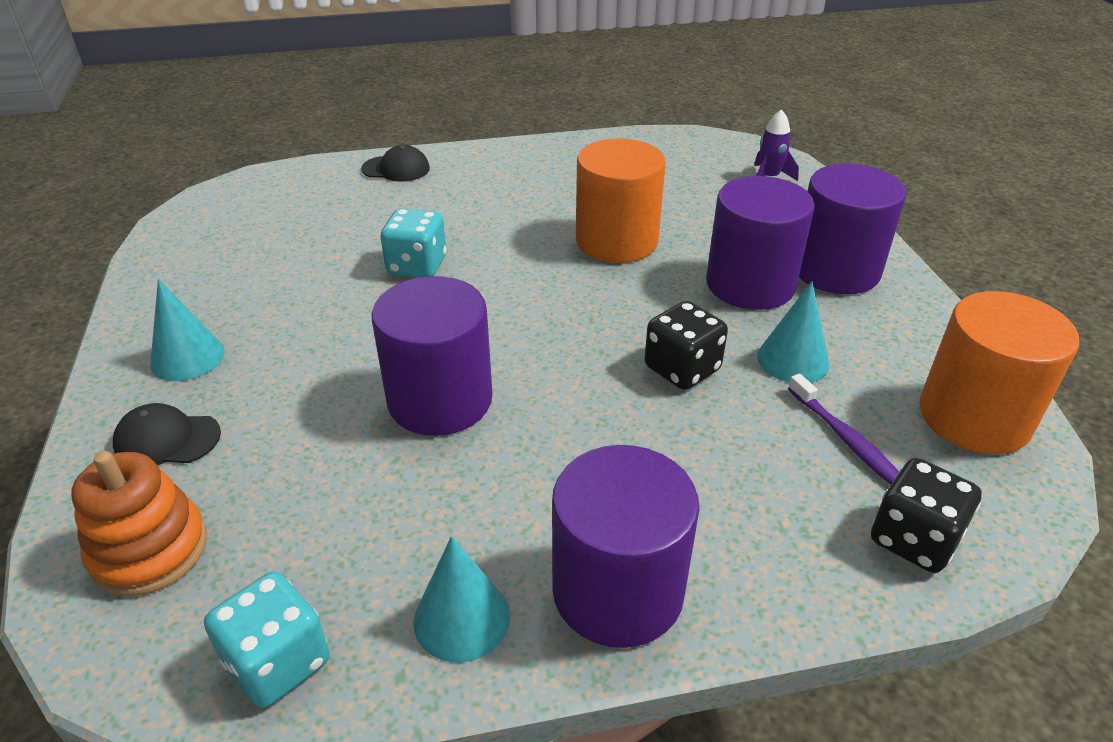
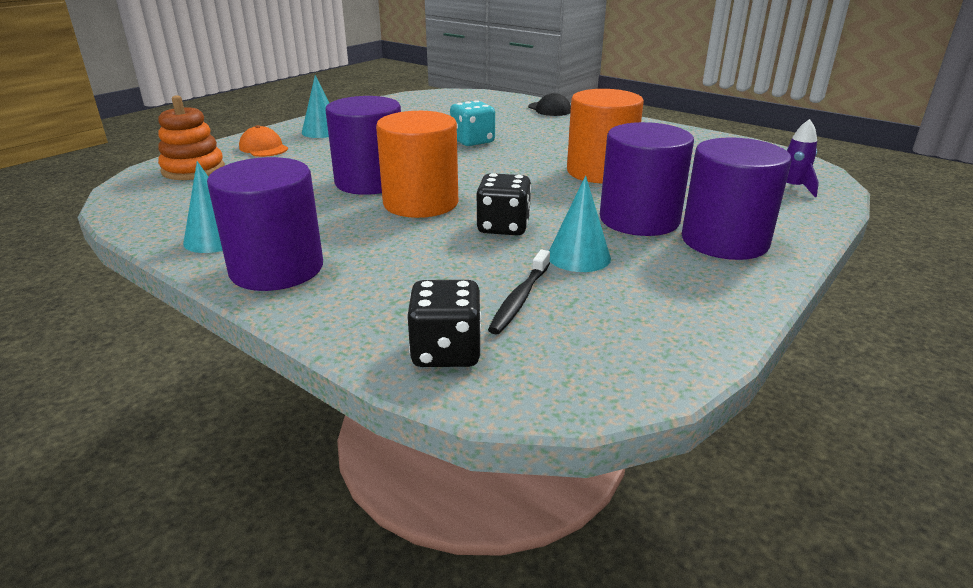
camera: 50 degrees right, 10 degrees down
black cap [113,403,221,465] -> orange cap [239,125,288,157]
turquoise dice [204,571,330,708] -> none
purple toothbrush [788,374,899,485] -> black toothbrush [488,250,550,335]
orange cylinder [919,291,1079,454] -> orange cylinder moved to [376,111,458,218]

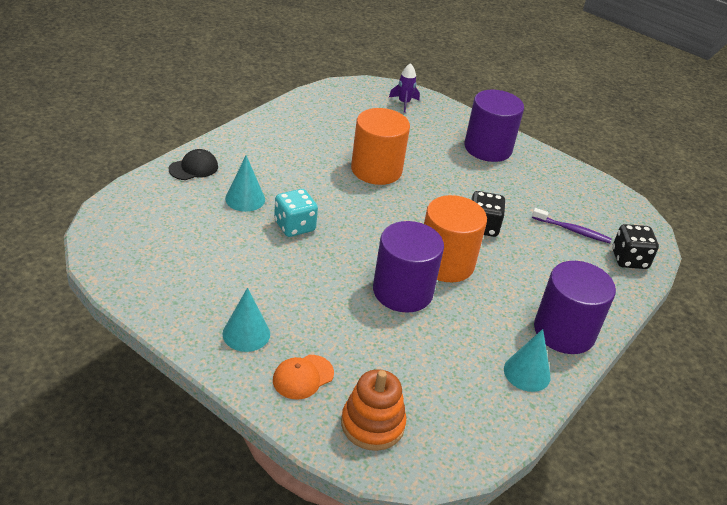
camera: 95 degrees left, 10 degrees up
black toothbrush [488,250,550,335] -> purple toothbrush [532,208,612,243]
turquoise cone [549,175,611,272] -> turquoise cone moved to [225,155,265,212]
purple cylinder [600,122,694,236] -> none

